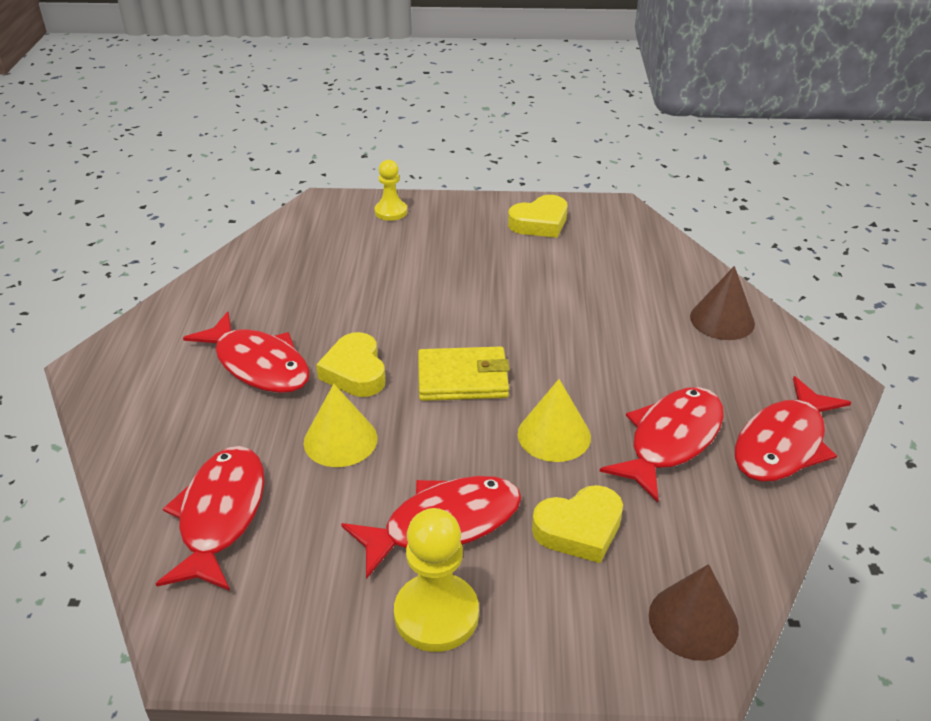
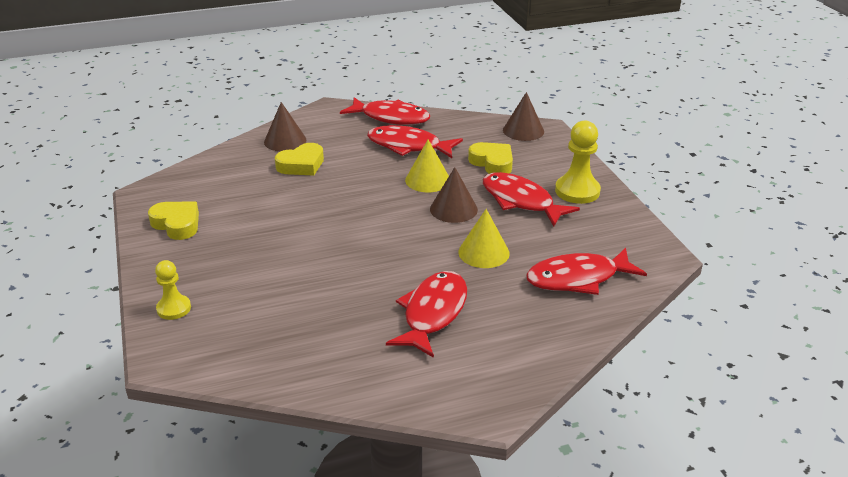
camera: 110 degrees left, 5 degrees down
yellow heart [316,332,385,397] -> yellow heart moved to [275,143,324,176]
yellow wallet [418,347,510,401] -> none
none -> brown cone [430,167,478,223]

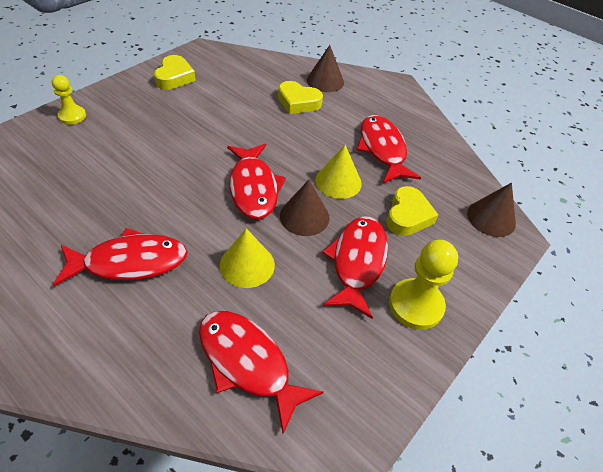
camera: 55 degrees right, 15 degrees up
red fish [340,97,430,125] -> red fish moved to [227,144,286,219]

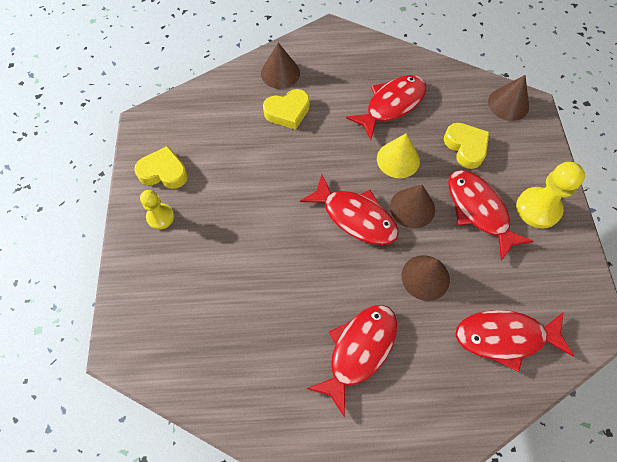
camera: 40 degrees left, 15 degrees up
yellow pawn [52,75,86,125] -> yellow pawn moved to [140,190,174,230]
yellow heart [154,55,196,90] -> yellow heart turned 45 degrees counterclockwise [134,146,188,189]
yellow cone [220,229,275,288] -> brown cone [402,255,450,301]
red fish [357,115,421,183] -> red fish turned 105 degrees clockwise [346,75,427,139]

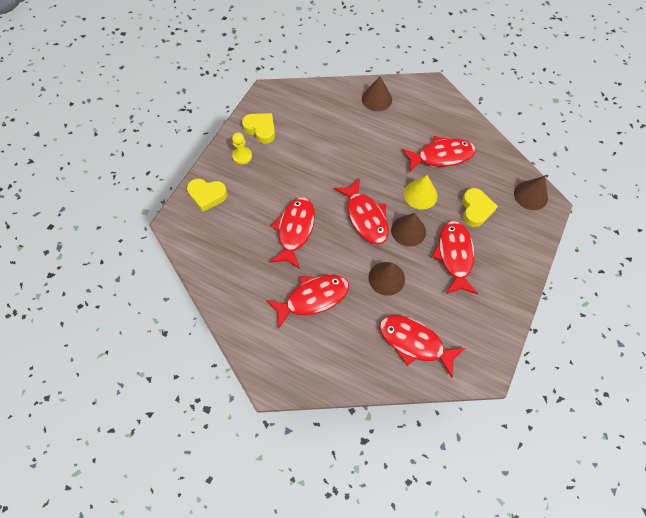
camera: 30 degrees right, 0 degrees up
yellow heart [263,89,310,130] -> yellow heart moved to [187,179,228,212]
yellow pawn [516,162,585,229] -> none
none -> red fish [270,197,315,269]

